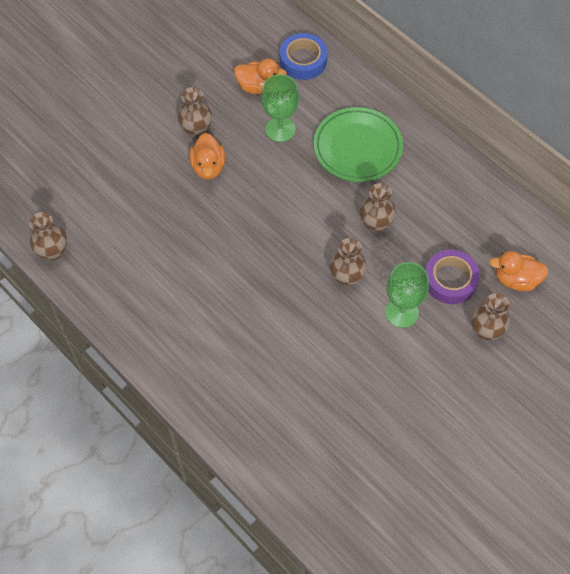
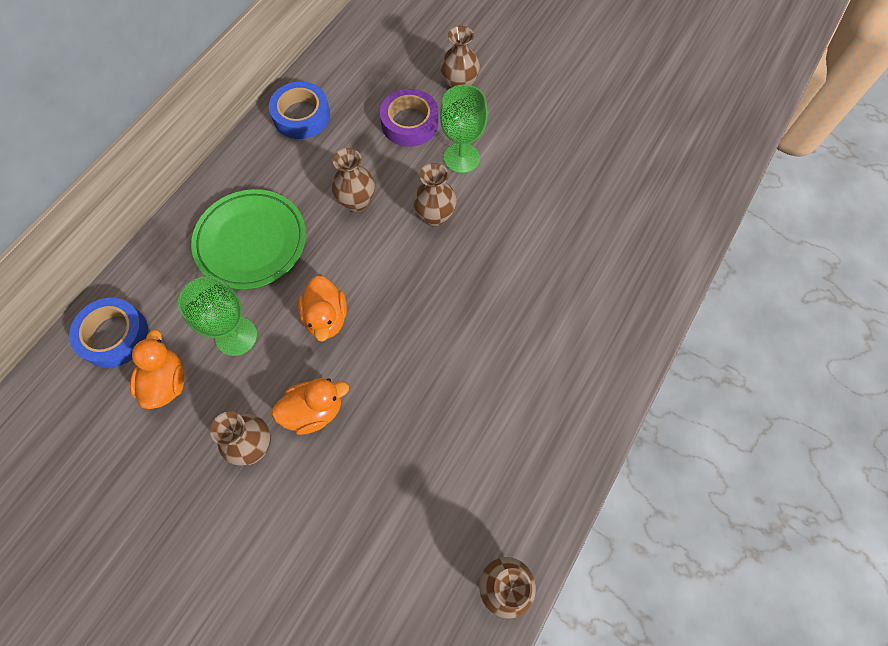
camera: 105 degrees left, 5 degrees up
orange duck [490,251,548,291] -> orange duck moved to [298,276,347,342]
none -> blue tape [269,82,330,139]

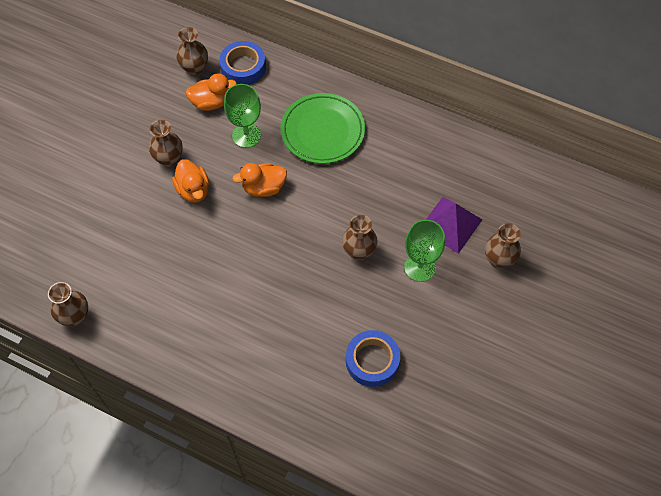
camera: 85 degrees right, 5 degrees down
blue tape [269,82,330,139] -> blue tape moved to [346,330,400,387]
brown vase [331,148,375,212] -> brown vase moved to [176,27,208,76]
purple tape [380,89,439,147] -> purple pyramid [426,197,482,254]

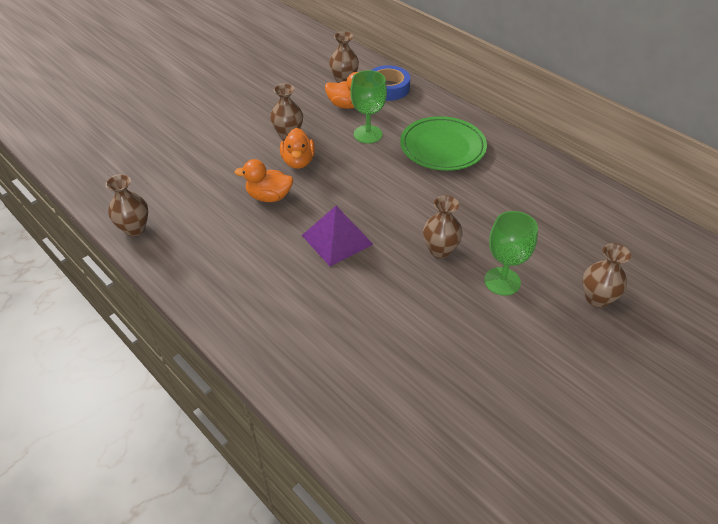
camera: 20 degrees right, 15 degrees down
orange duck [232,163,287,197] -> orange duck moved to [234,159,293,202]
blue tape [346,330,400,387] -> none
purple pyramid [426,197,482,254] -> purple pyramid moved to [302,206,373,267]

